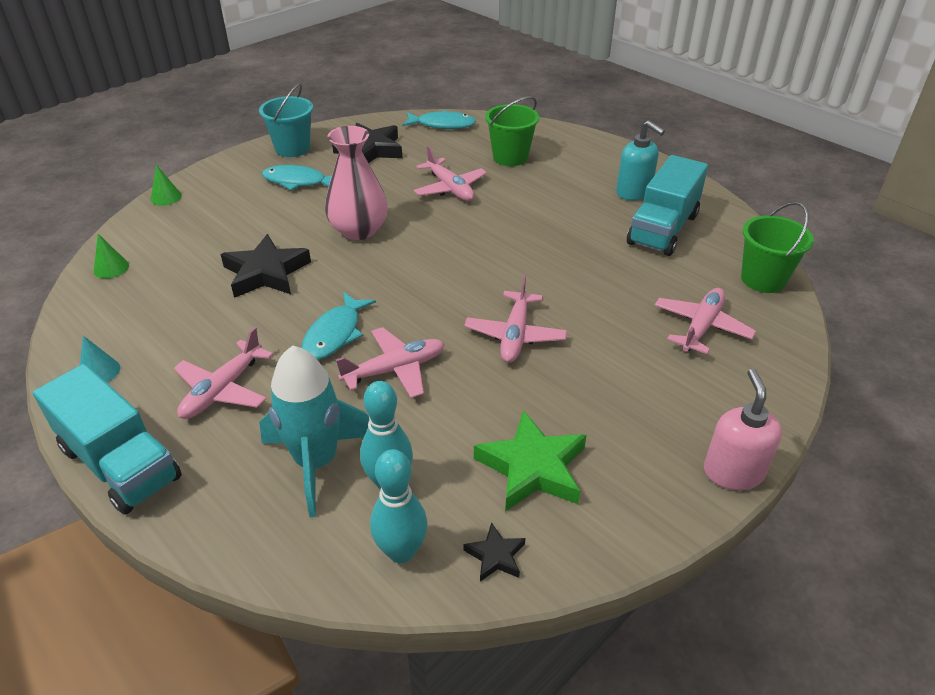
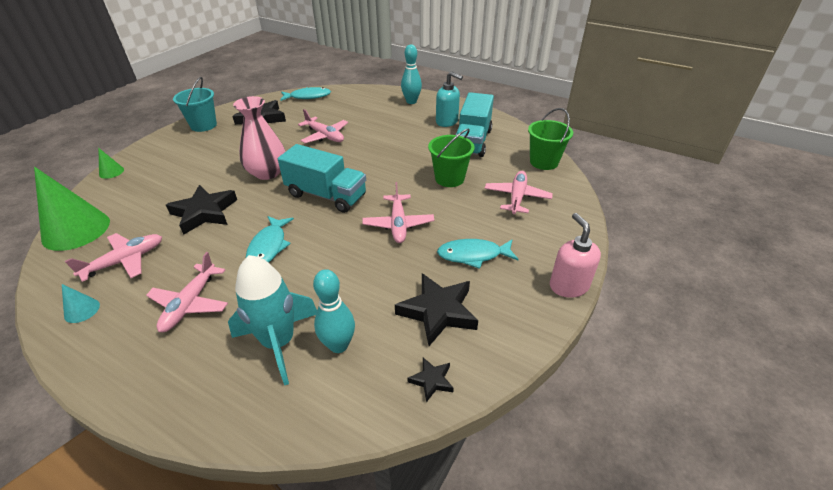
camera: 15 degrees left, 0 degrees up
turquoise truck [33,364,182,515] -> turquoise truck moved to [278,144,366,213]
green cone [94,234,129,279] -> green cone [34,167,110,251], size x2.29
turquoise fish [262,165,332,190] -> turquoise fish moved to [437,239,519,269]
pink plane [336,327,445,398] -> pink plane moved to [65,233,162,282]
turquoise bowling pin [370,449,427,563] -> turquoise bowling pin moved to [401,44,422,104]
green star [474,410,587,512] -> black star [395,273,478,346]
green bucket [485,96,539,166] -> green bucket moved to [428,129,475,187]

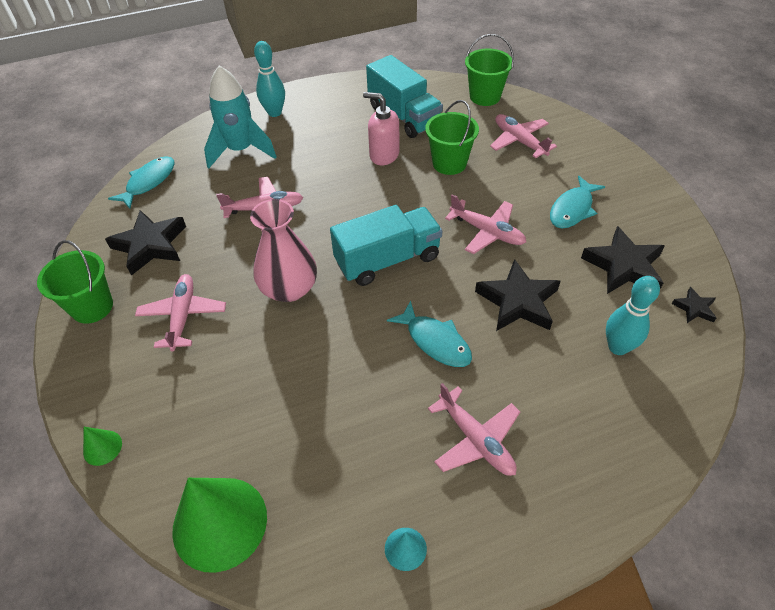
camera: 50 degrees left, 10 degrees up
pink plane [65,233,162,282] -> pink plane moved to [135,274,226,351]
black star [166,185,237,235] -> black star moved to [475,259,561,331]
turquoise bucket [173,77,217,132] -> green bucket [37,240,113,324]
turquoise rocket [228,255,317,385] -> turquoise rocket moved to [204,66,276,168]
turquoise soap dispenser [436,71,463,127] -> none
pink soap dispenser [550,213,601,298] -> pink soap dispenser moved to [363,92,400,165]

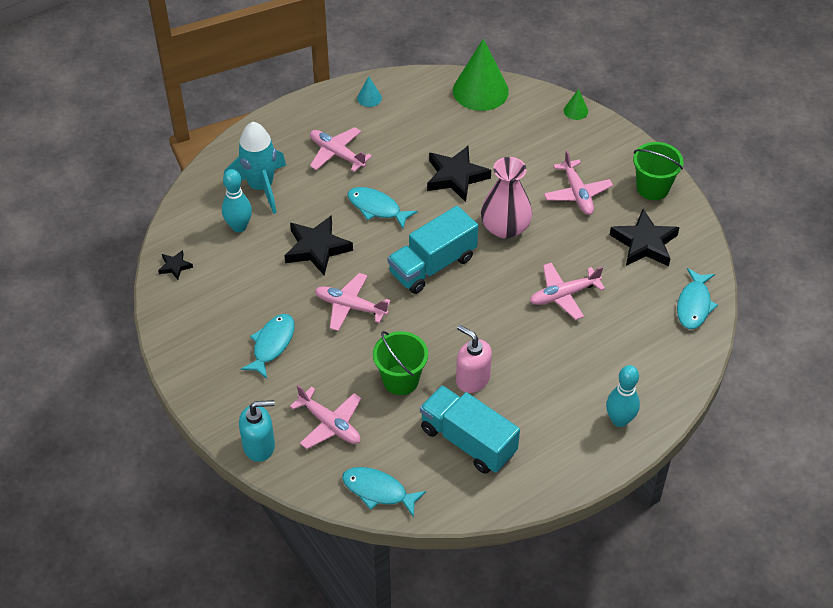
camera: 165 degrees right, 0 degrees up
turquoise rocket [204,66,276,168] -> turquoise rocket moved to [223,122,286,214]
pink soap dispenser [363,92,400,165] -> pink soap dispenser turned 150 degrees counterclockwise [456,325,492,393]
green bucket [465,34,514,106] -> turquoise fish [342,467,426,517]
black star [581,226,665,294] -> black star moved to [427,146,491,202]
none -> turquoise soap dispenser [239,400,275,462]

